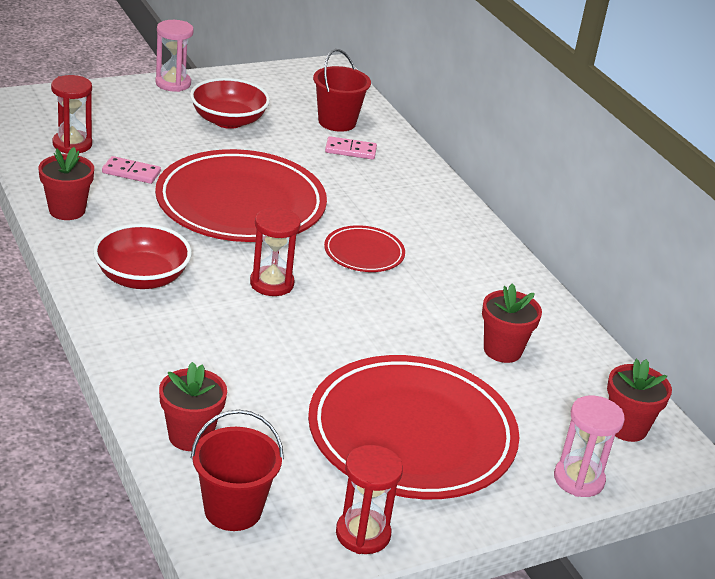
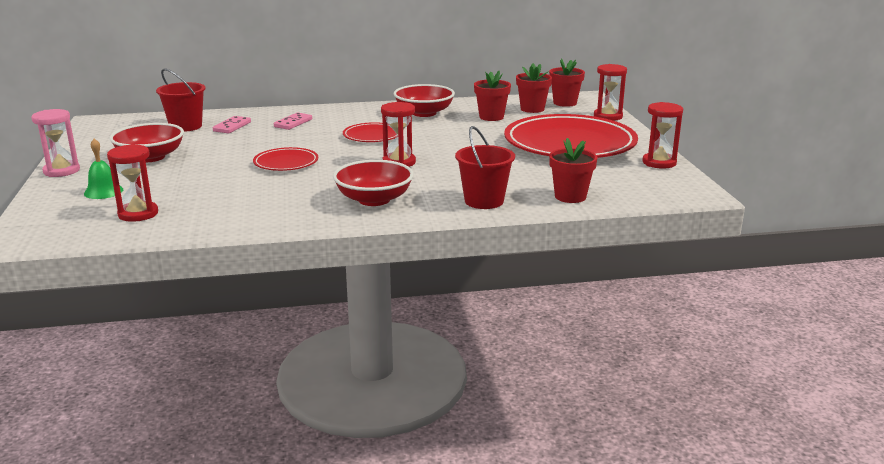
camera: 70 degrees left, 10 degrees down
red flower pot [38,147,94,220] -> red flower pot moved to [516,63,552,113]
pink domino [102,156,161,184] -> pink domino moved to [274,112,312,130]
red plate [155,149,327,242] -> red plate [253,147,318,171], size x0.46
red bucket [191,410,284,531] -> red bucket moved to [455,126,515,209]
pink hourglass [554,396,625,497] -> red hourglass [594,64,627,121]
none -> green bell [84,139,123,199]
none -> red bowl [394,84,455,117]

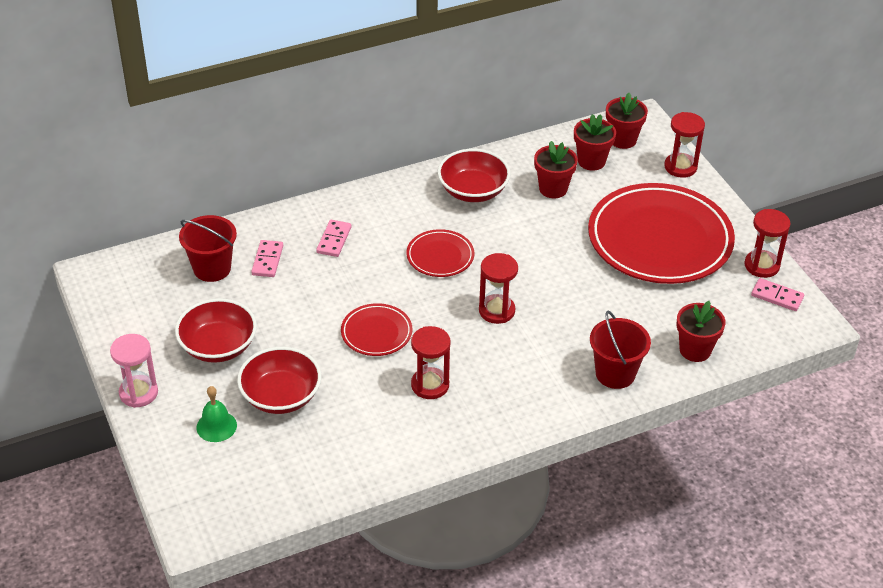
camera: 15 degrees left, 20 degrees up
red hourglass [107,144,158,222] -> red hourglass moved to [411,326,451,399]
red bowl [333,160,414,206] -> red bowl moved to [237,347,321,414]
none -> pink domino [751,278,804,311]

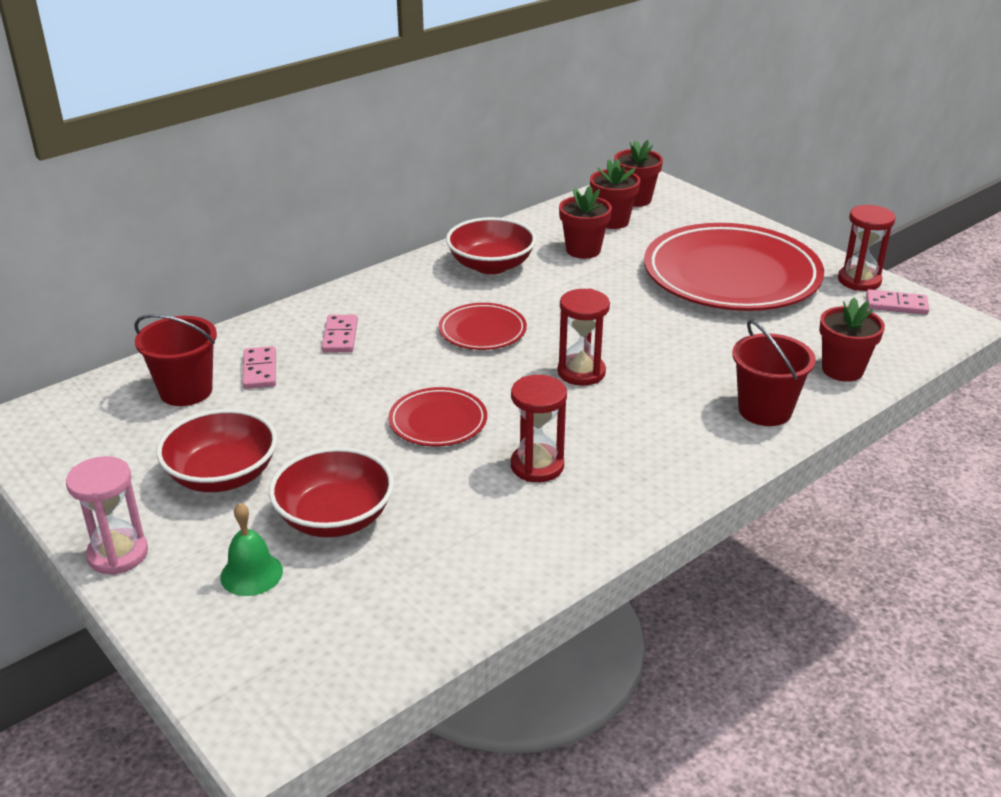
camera: 15 degrees left, 10 degrees down
red hourglass [664,112,705,178] -> none

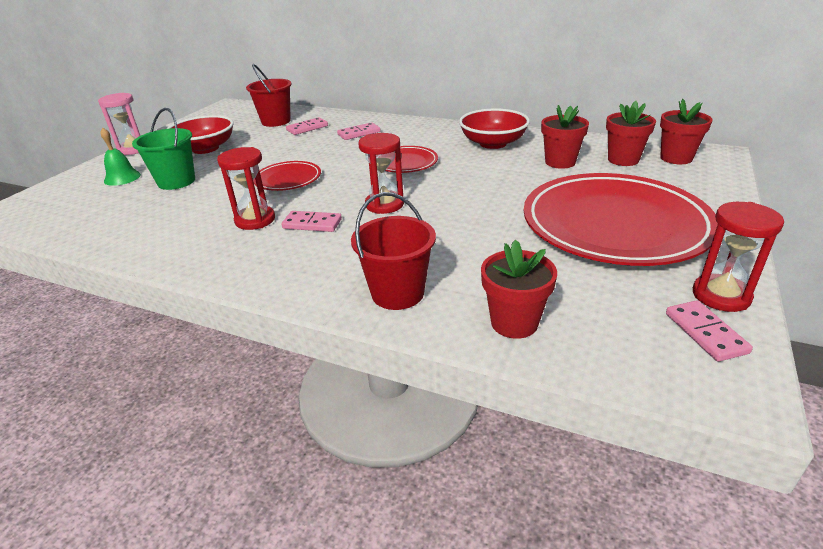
camera: 65 degrees right, 0 degrees up
red bowl [269,447,394,537] -> green bucket [132,108,195,190]
none -> pink domino [282,211,342,232]

